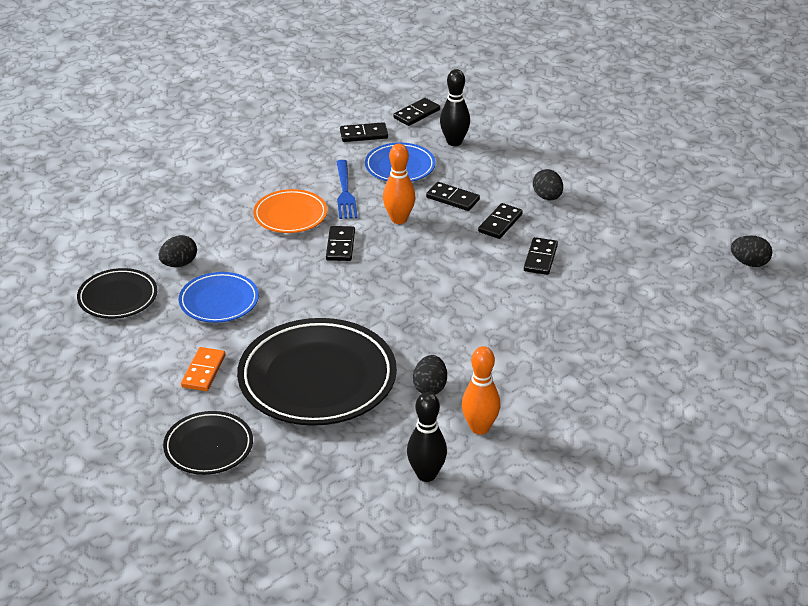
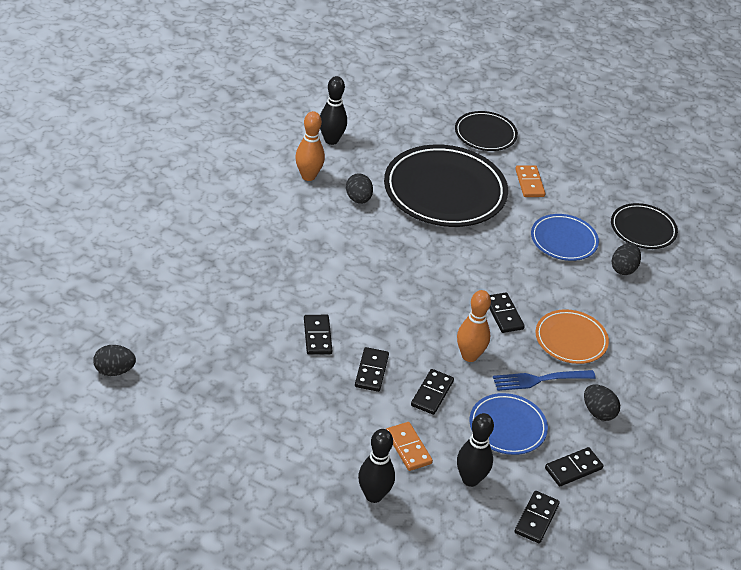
camera: 155 degrees right, 5 degrees up
blue fork [337,160,357,219] -> blue fork turned 75 degrees counterclockwise [493,370,596,391]
black domino [426,182,480,211] -> black domino turned 75 degrees counterclockwise [411,369,454,415]
black egg [533,169,563,200] -> black egg moved to [584,385,620,421]
none -> black bowling pin [358,429,395,503]
none -> orange domino [386,422,433,471]

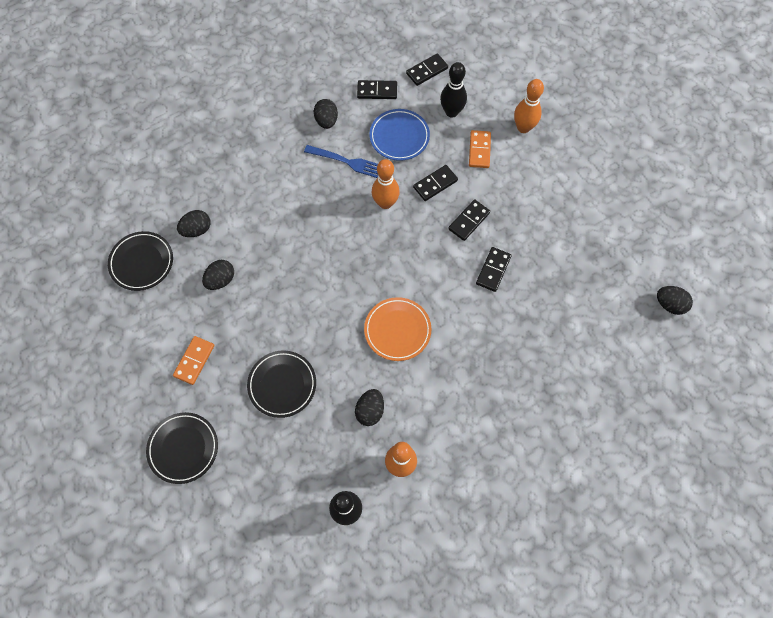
camera: 145 degrees left, 25 degrees up
black bowling pin [358,429,395,503] -> orange bowling pin [514,79,544,133]
black plate [384,145,508,227] -> black plate [247,350,316,418], size x0.54
black domino [489,293,525,333] -> none
blue plate [531,214,599,261] -> black egg [202,260,234,290]
orange plate [536,309,609,364] -> orange plate moved to [364,297,431,361]

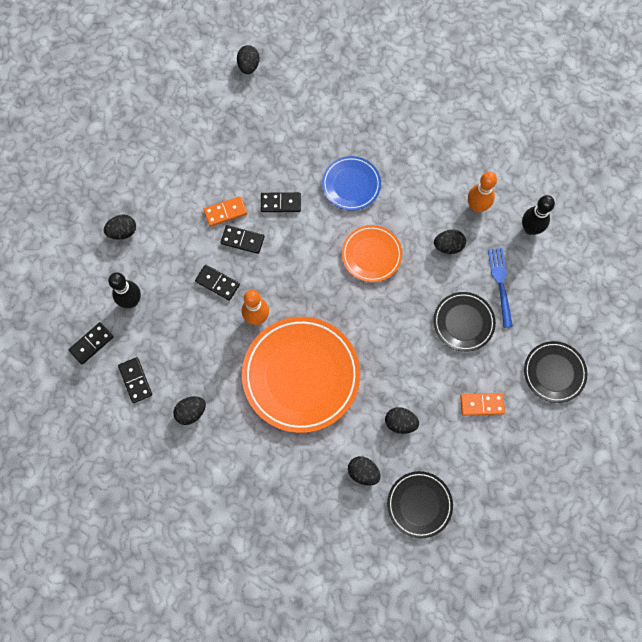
camera: 115 degrees left, 5 degrees up
blue fork [304,145,378,178] -> blue fork moved to [488,248,513,328]
blue plate [369,109,430,161] -> blue plate moved to [322,156,381,211]
black domino [406,53,448,86] -> black domino turned 75 degrees counterclockwise [68,322,114,365]
orange domino [469,130,491,168] -> orange domino moved to [203,196,247,227]
orange bowling pin [514,79,544,133] -> black egg [104,215,136,240]
none -> orange plate [242,317,360,433]

